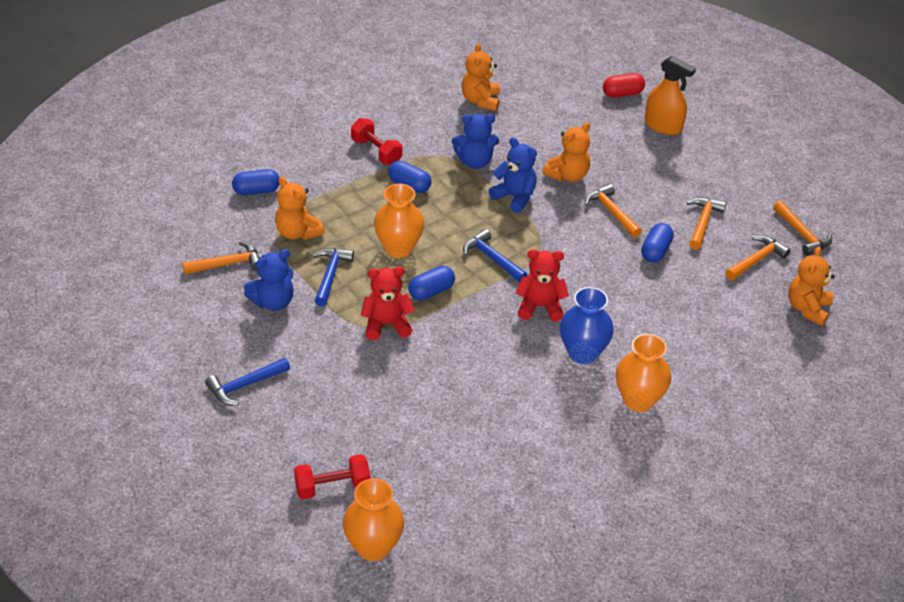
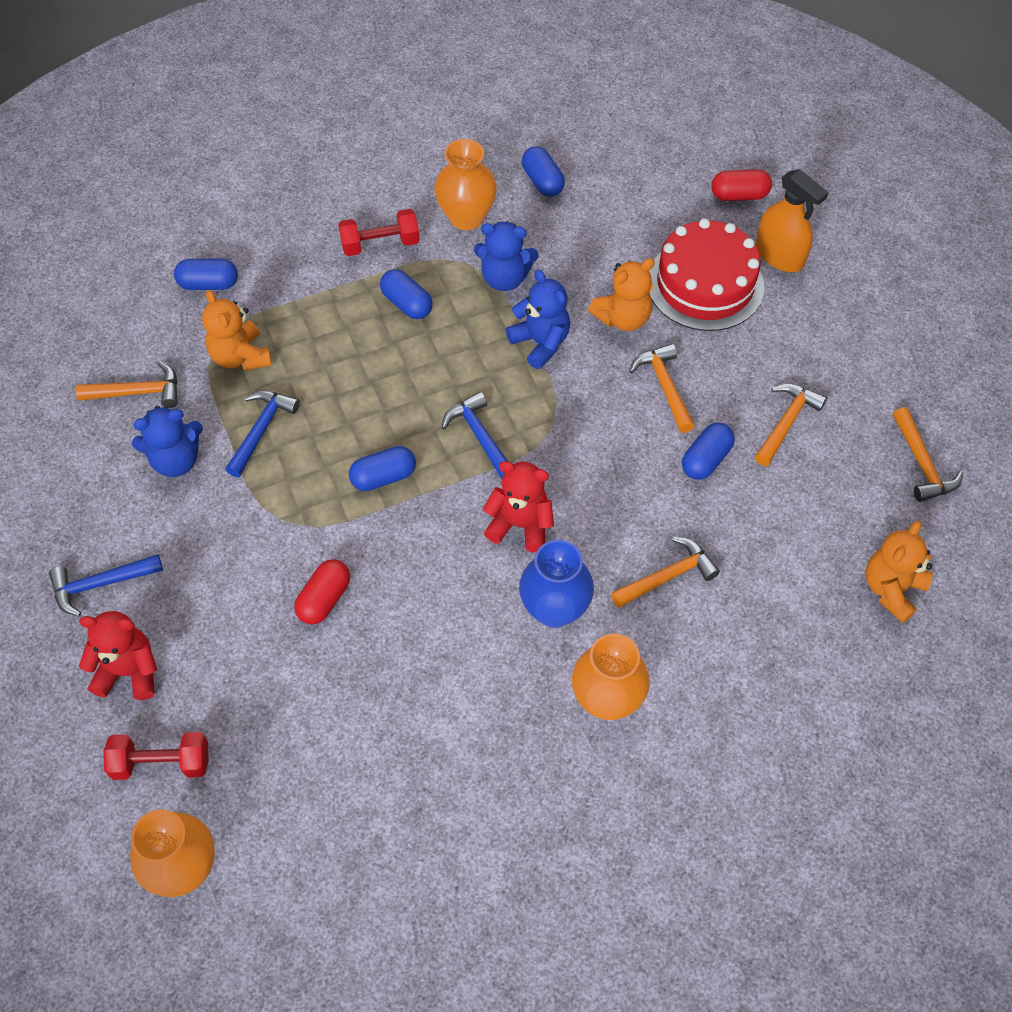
camera: 15 degrees right, 15 degrees up
red dumbbell [351,118,403,165] -> red dumbbell turned 75 degrees counterclockwise [338,209,420,256]
red teddy bear [361,266,415,340] -> red teddy bear moved to [79,611,157,700]
orange vase [374,184,424,258] -> orange vase moved to [434,139,497,230]
orange teddy bear [462,43,500,111] -> blue capsule [522,146,565,197]
orange hammer [725,235,791,280] -> orange hammer moved to [611,537,720,608]
none -> red capsule [294,559,350,624]
none -> red cake [649,219,764,331]

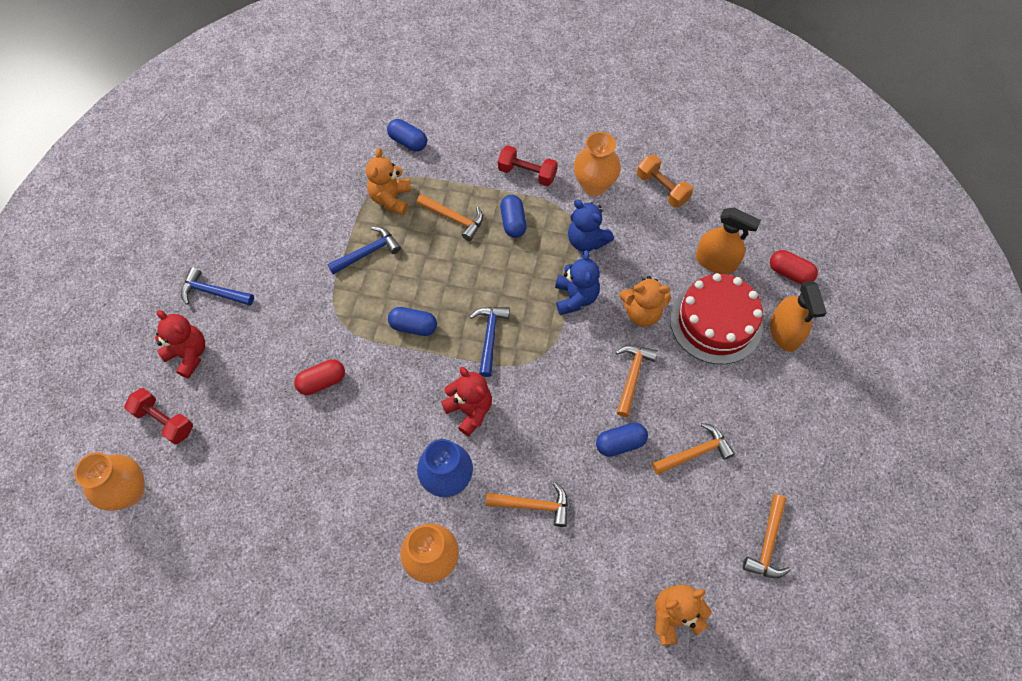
camera: 35 degrees right, 5 degrees up
orange hammer [75,362,178,408] -> orange hammer moved to [417,194,483,241]
blue teddy bear [132,406,203,477] -> none
blue capsule [522,146,565,197] -> orange dumbbell [637,155,693,207]
none -> orange spray bottle [696,207,761,274]

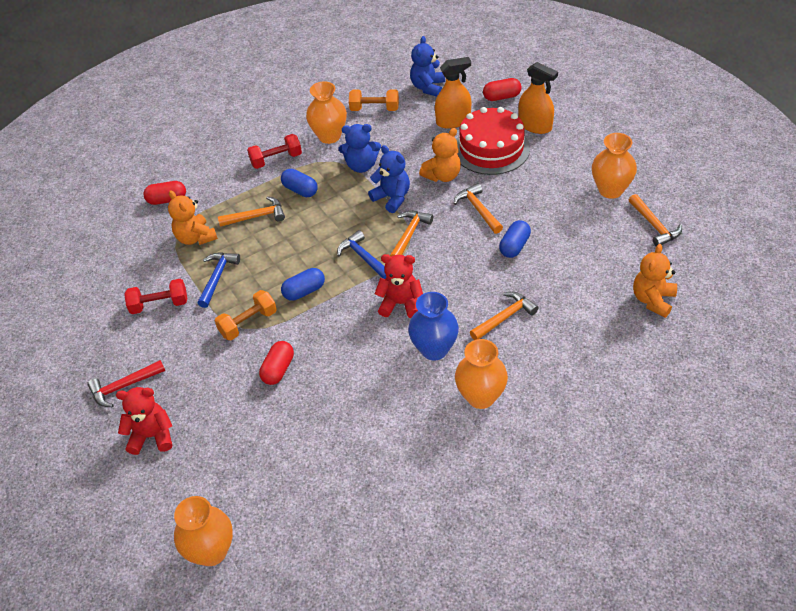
camera: 40 degrees left, 15 degrees down
red dumbbell [124,388,193,445] -> red dumbbell moved to [124,279,187,314]
blue hammer [181,267,254,306] -> red hammer [87,360,165,407]
blue capsule [387,119,427,151] -> red capsule [143,181,186,205]
orange hammer [652,423,735,475] -> orange hammer moved to [390,211,433,256]
none -> orange dumbbell [215,290,277,340]
none -> blue teddy bear [410,36,445,97]
none -> orange vase [592,133,637,199]

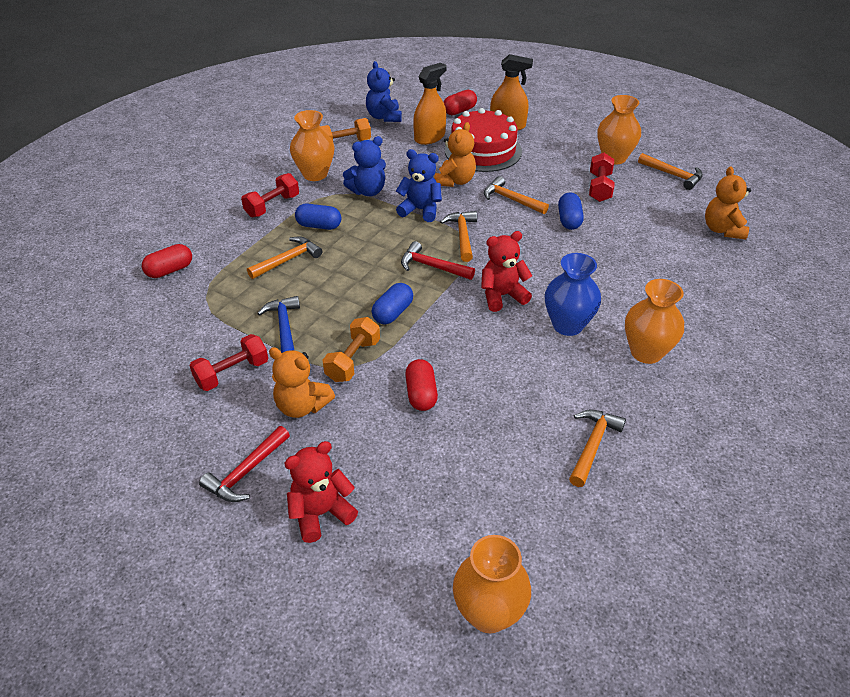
camera: 30 degrees left, 5 degrees down
orange teddy bear [168,190,218,245] -> orange teddy bear moved to [269,347,335,418]
blue hammer [337,230,387,279] -> red hammer [401,241,475,280]
orange hammer [470,292,538,340] -> orange hammer moved to [569,410,626,487]
none -> red dumbbell [589,153,614,202]

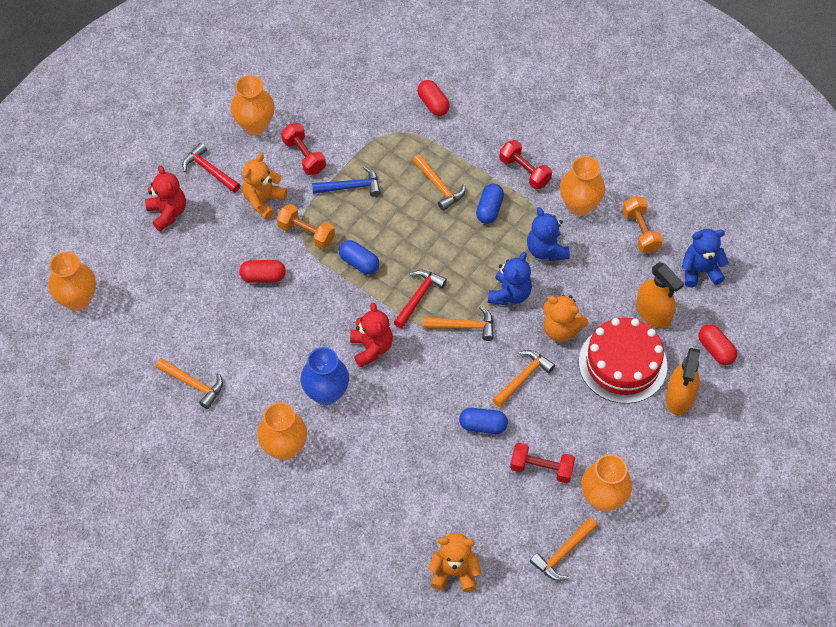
camera: 95 degrees right, 15 degrees up
none -> orange vase [230,75,275,135]

